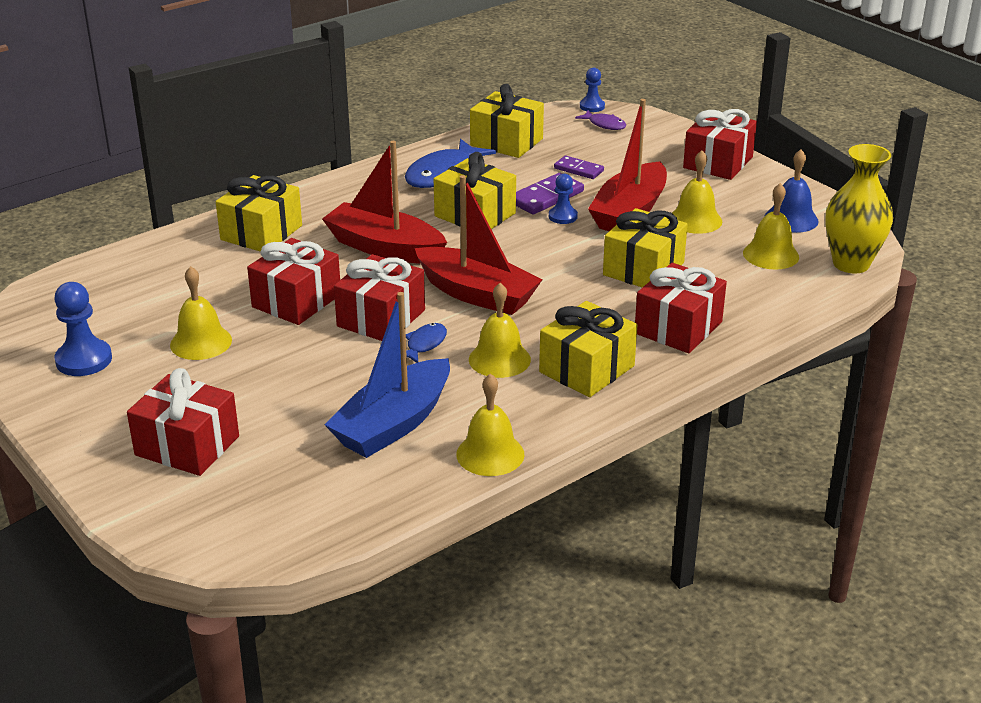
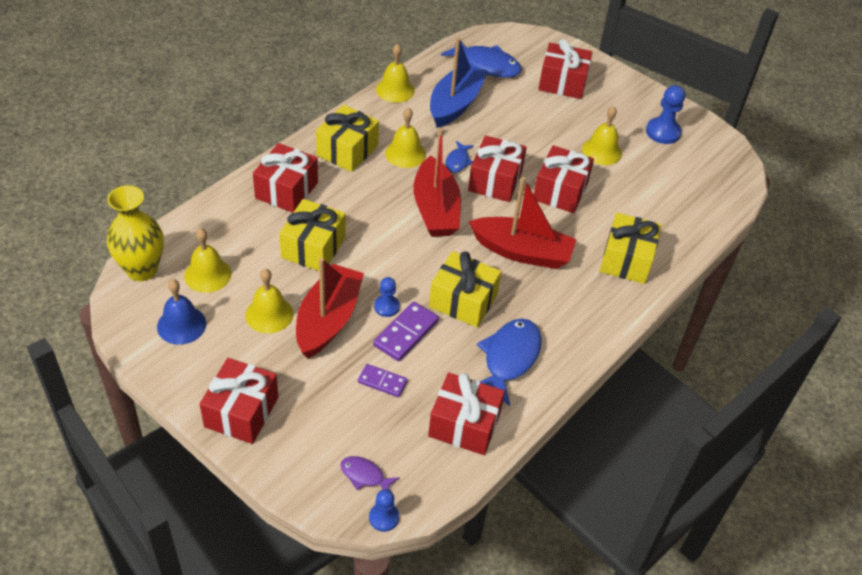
camera: 165 degrees right, 15 degrees up
red boat [415,175,543,315] -> red boat turned 120 degrees counterclockwise [414,128,461,237]
yellow gift [470,84,544,158] -> red gift [428,373,505,455]
none -> blue fish [441,37,522,78]

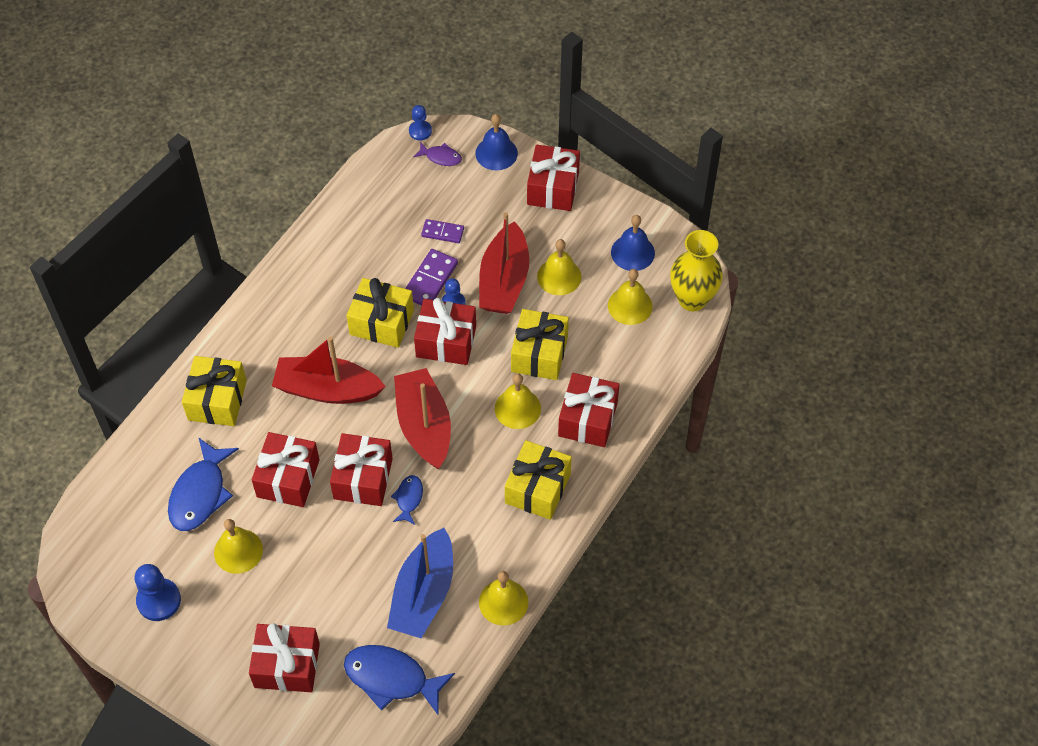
camera: 175 degrees right, 10 degrees up
yellow bell [385,107,426,168] -> yellow bell moved to [495,373,541,429]
red gift [428,373,505,455] -> red gift moved to [414,298,476,365]
blue fish [477,319,542,406] -> blue fish moved to [168,437,239,531]
none -> blue bell [475,114,518,170]

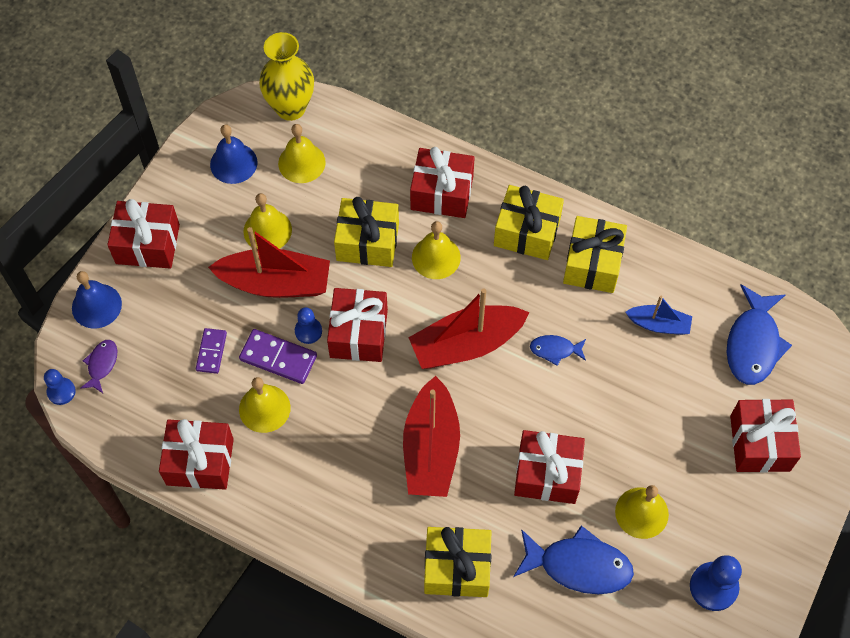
camera: 95 degrees left, 5 degrees up
red gift [330,433,393,506] -> red gift moved to [159,419,234,490]
yellow gift [346,278,414,348] -> yellow gift moved to [563,216,627,293]
blue boat [387,528,453,638] -> blue boat [626,296,692,335], size x0.55
yellow bell [479,571,528,626] -> yellow bell moved to [239,377,291,433]

